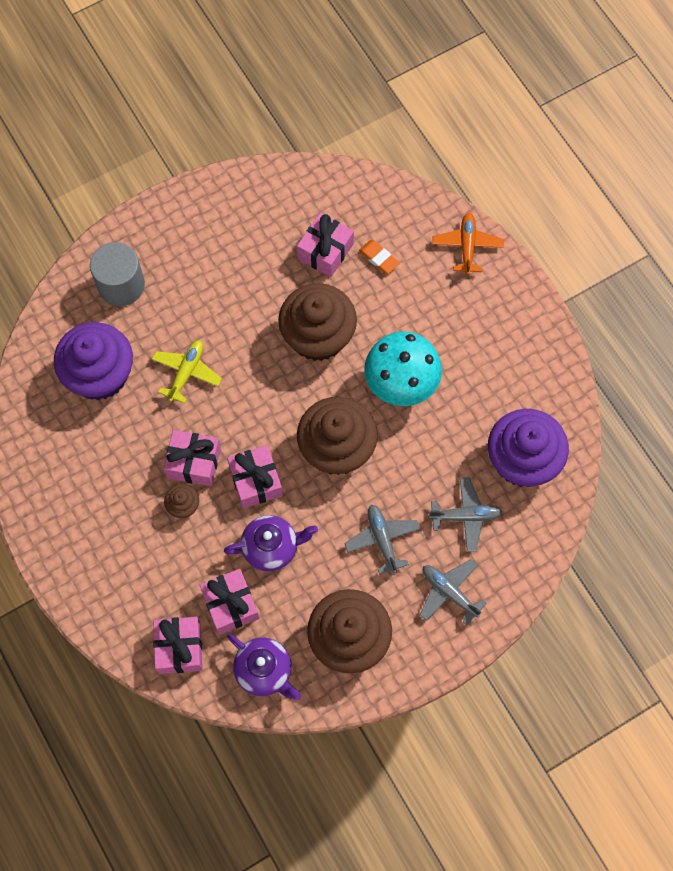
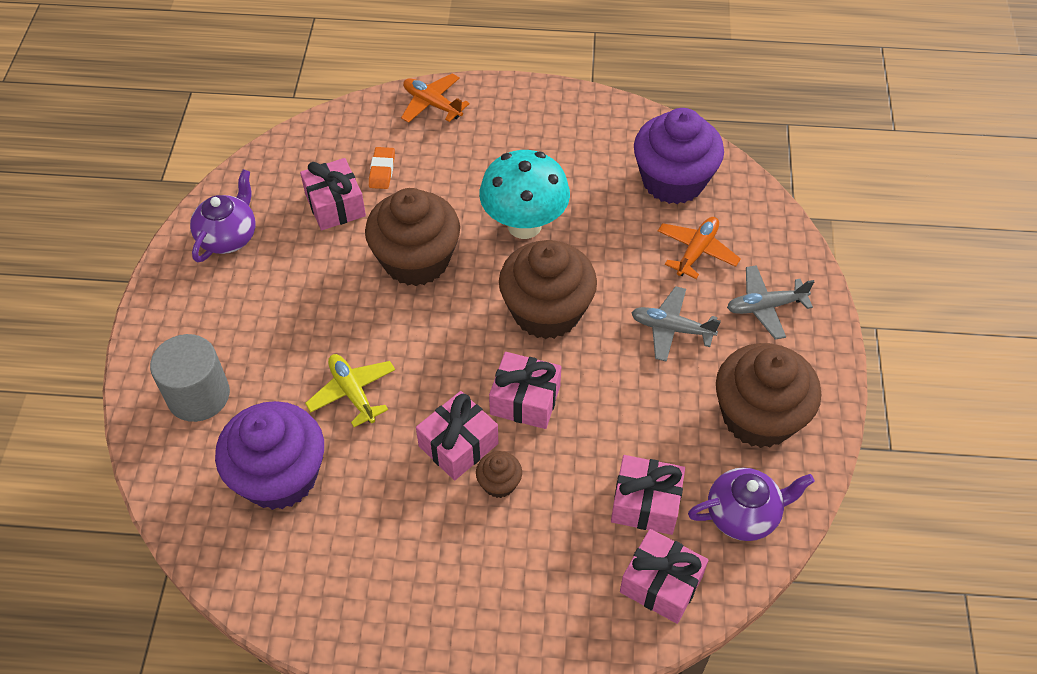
camera: 55 degrees left, 15 degrees down
purple teapot [224,515,318,571] -> purple teapot moved to [190,169,256,262]
orange eraser [359,240,400,274] -> orange eraser turned 75 degrees counterclockwise [369,147,395,189]
grey plane [429,477,502,552] -> orange plane [658,217,741,279]

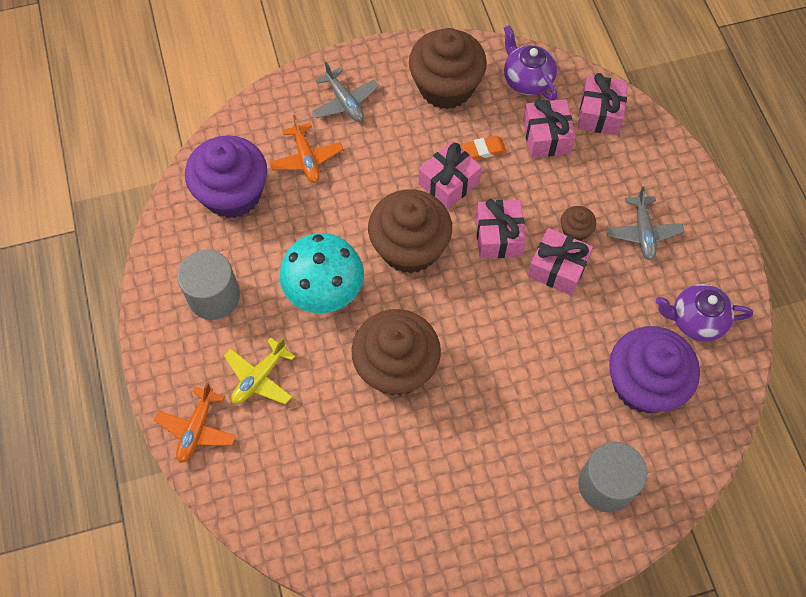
camera: 110 degrees left, 10 degrees up
purple teapot [190,169,256,262] -> purple teapot moved to [656,284,753,342]
pink gift [300,158,366,230] -> pink gift moved to [418,141,482,210]
yellow plane [305,354,395,427] -> yellow plane moved to [224,337,296,405]
orange eraser [369,147,395,189] -> orange eraser moved to [462,136,507,160]
grey plane [631,286,721,362] -> grey plane moved to [606,186,684,260]
orange plane [658,217,741,279] -> orange plane turned 120 degrees counterclockwise [269,115,343,183]
none -> grey cylinder [177,250,240,320]

